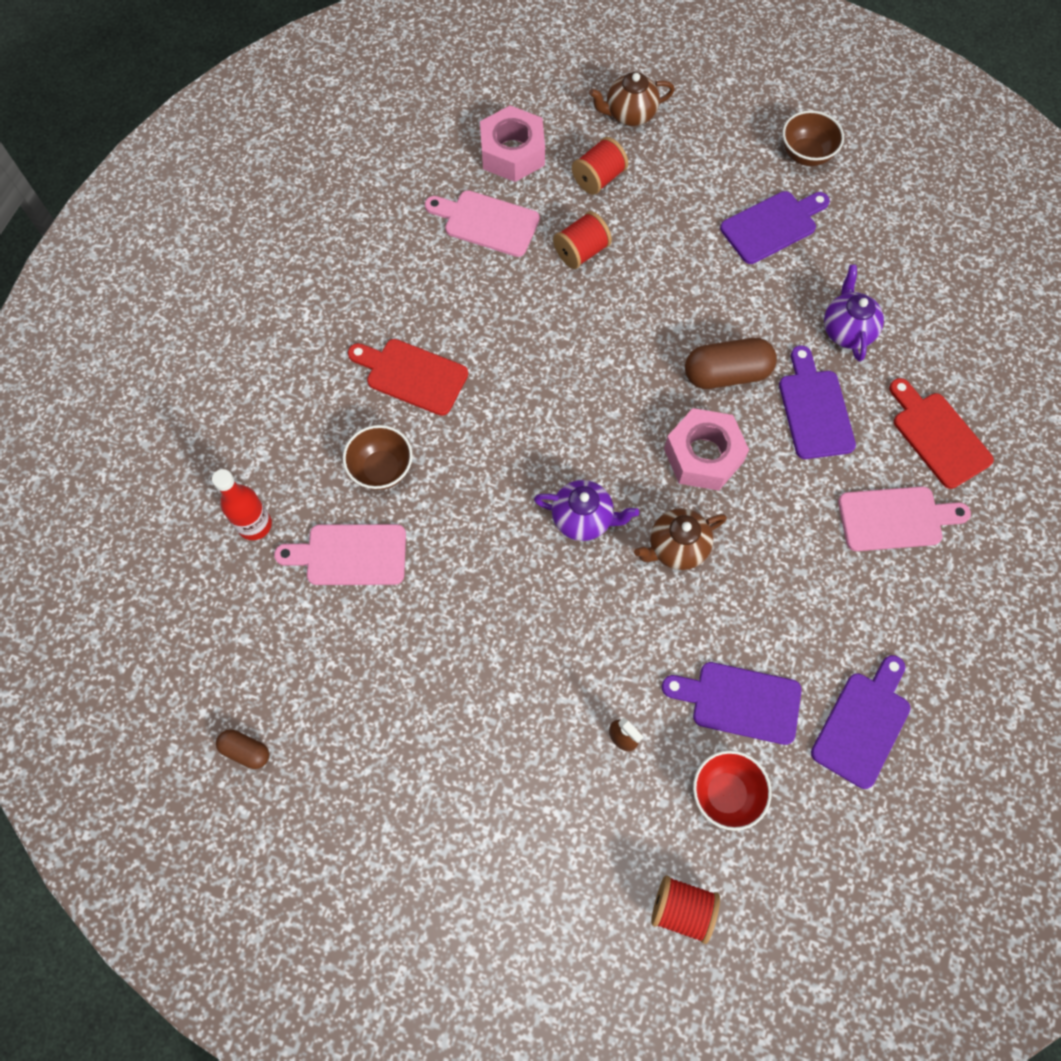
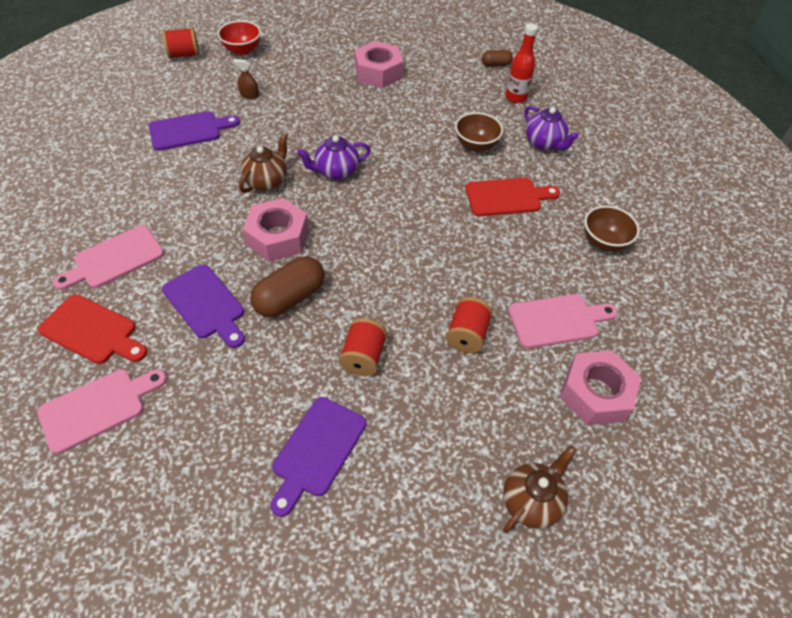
camera: 145 degrees right, 15 degrees down
brown capsule [216,729,269,769] -> brown capsule moved to [482,50,513,67]
pink cutting board [274,524,406,585] -> pink cutting board moved to [37,369,167,454]
red spool [572,137,628,195] -> red spool moved to [339,318,387,376]
red bowl [693,750,772,831] -> red bowl moved to [218,20,261,55]
brown bowl [783,110,844,166] -> brown bowl moved to [584,206,640,252]
purple cutting board [811,655,911,789] -> none
purple teapot [824,265,884,362] -> purple teapot moved to [524,106,579,150]
none -> pink nut [355,41,403,88]

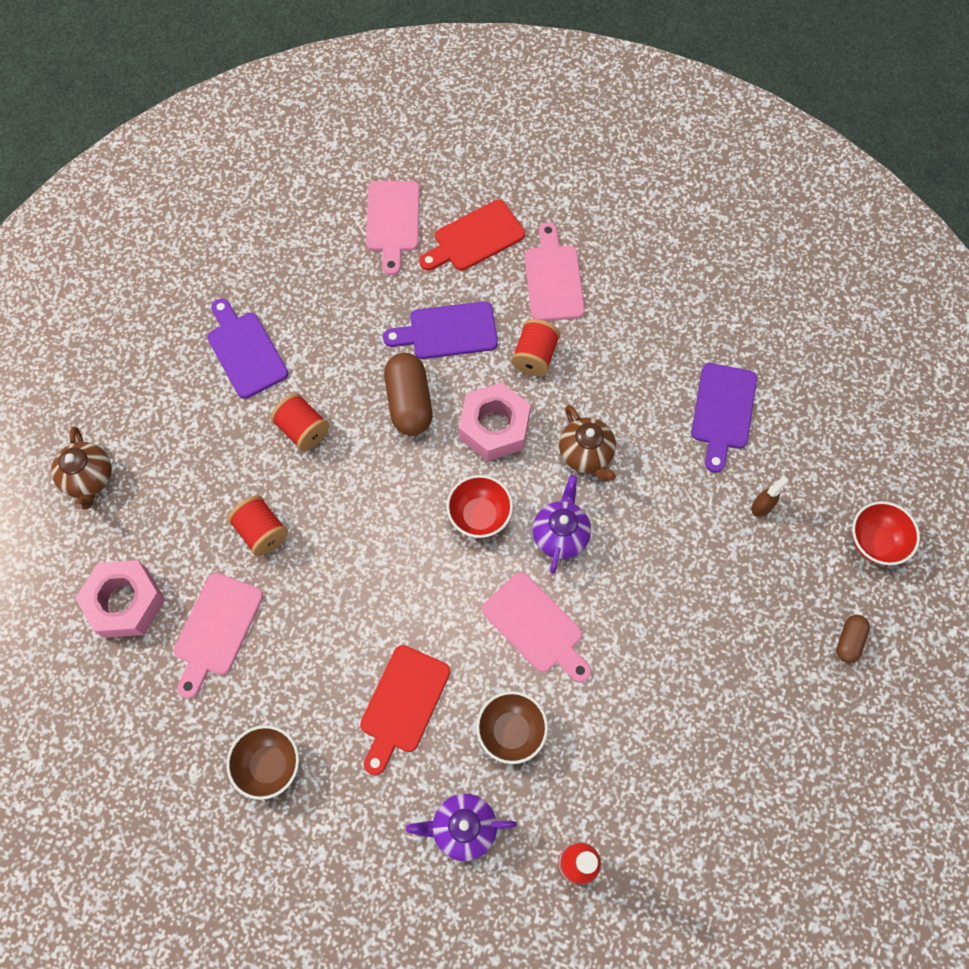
camera: 125 degrees right, 15 degrees up
red spool [162,27,200,59] -> red spool moved to [511,319,560,376]
pink nut [355,41,403,88] -> none
brown capsule [482,50,513,67] -> brown capsule moved to [836,615,870,663]
none -> red bowl [446,475,513,538]
none -> pink cutting board [482,572,591,683]

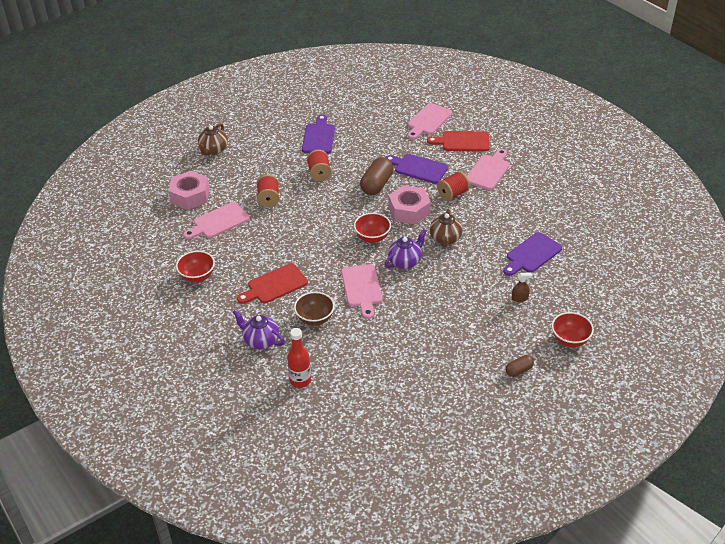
camera: 35 degrees right, 25 degrees down
brown bowl [227,725,299,800] -> red bowl [176,251,215,283]

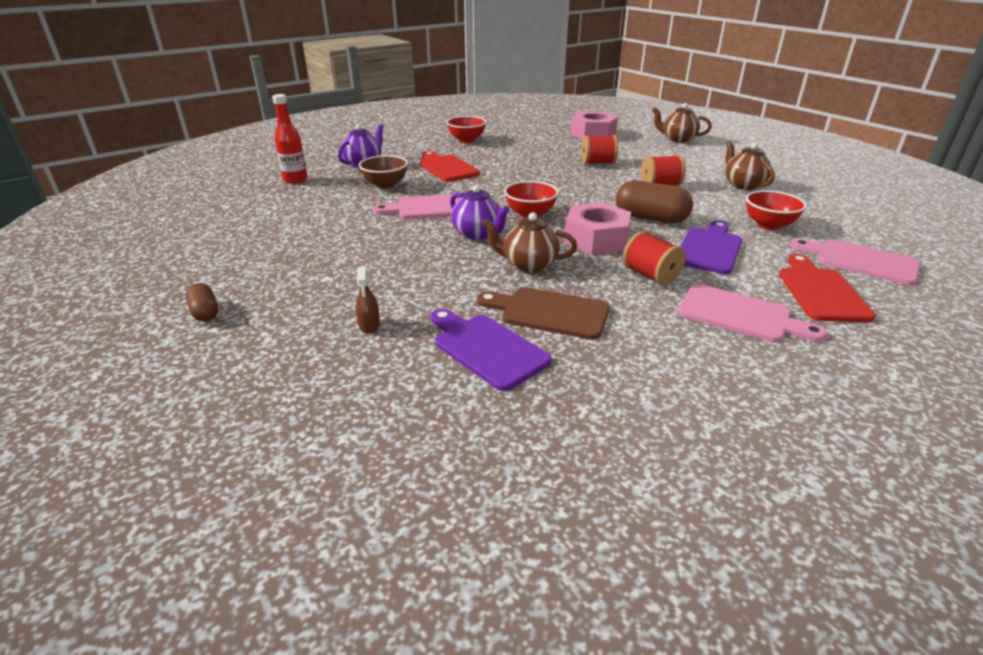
camera: 90 degrees right, 10 degrees down
pink cutting board [183,202,250,239] -> none
purple cutting board [302,115,335,154] -> brown teapot [725,140,775,190]
red bowl [552,312,594,347] -> red bowl moved to [746,190,807,230]
none -> brown cutting board [477,287,610,340]

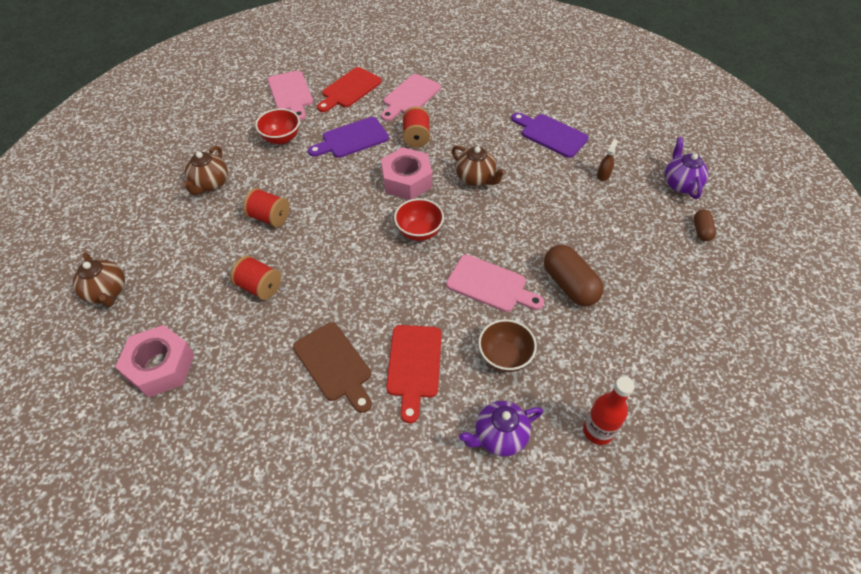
camera: 145 degrees left, 20 degrees up
purple cutting board [431,309,552,391] -> purple cutting board turned 135 degrees clockwise [512,113,589,158]
red bowl [446,116,487,143] -> none
purple teapot [450,185,509,240] -> purple teapot moved to [665,137,709,199]
brown cutting board [477,287,610,340] -> brown cutting board moved to [293,322,372,413]
brown capsule [616,180,693,224] -> brown capsule moved to [544,245,604,306]
pink cutting board [678,284,827,342] -> pink cutting board turned 120 degrees counterclockwise [381,74,441,121]

